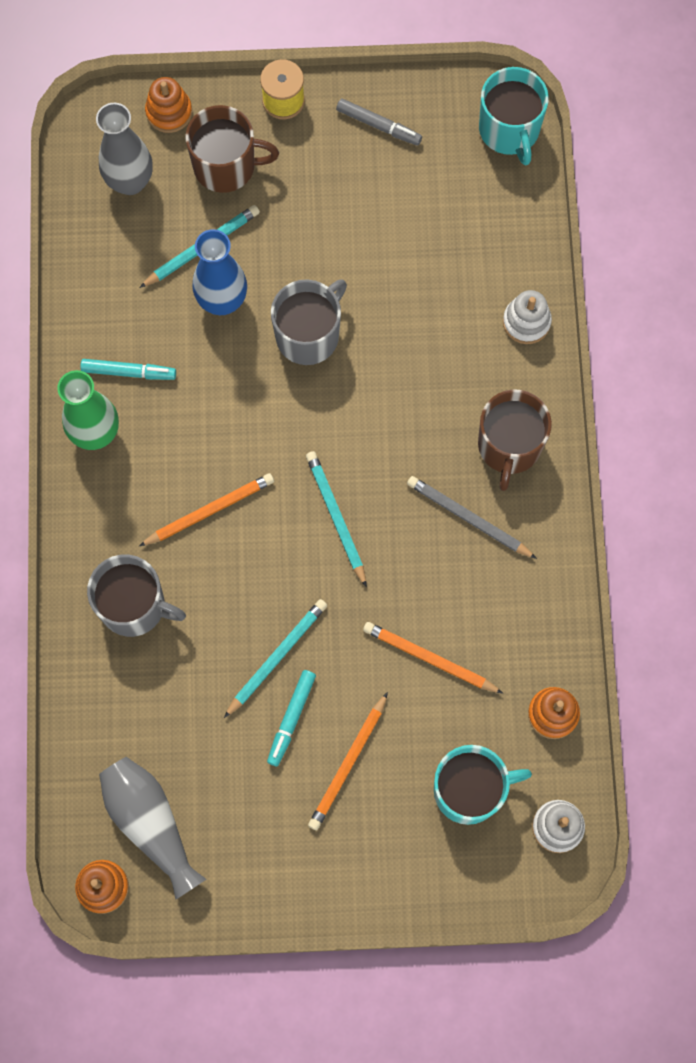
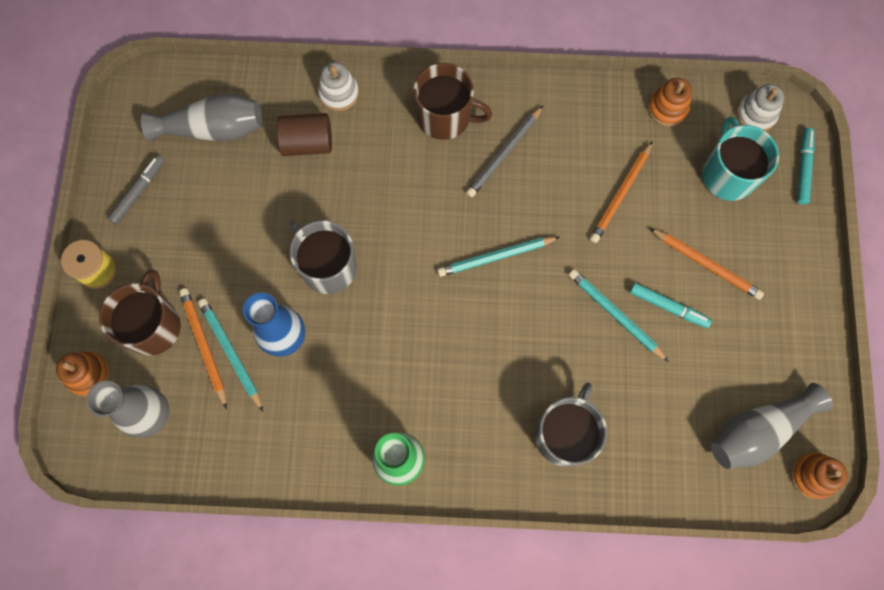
camera: 85 degrees left, 0 degrees up
turquoise marker [80,359,176,380] -> turquoise marker moved to [797,128,815,205]
orange pencil [139,473,274,546] -> orange pencil moved to [179,288,227,409]
turquoise mug [479,67,549,165] -> none
none -> grey vase [141,94,262,141]
none -> brown cylinder [277,113,332,156]

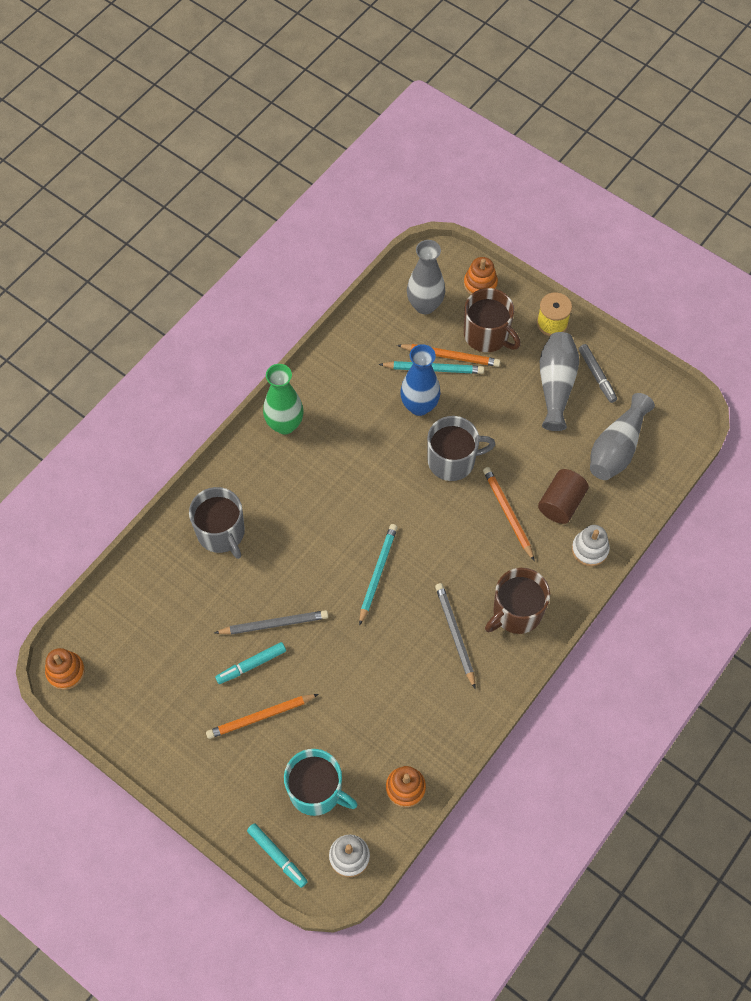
camera: 125 degrees right, 10 degrees down
turquoise pencil [569,269,669,362] -> grey pencil [215,610,328,635]
orange pencil [590,141,653,243] -> orange pencil moved to [483,467,535,561]
grey vase [711,383,833,469] -> grey vase moved to [540,332,579,431]

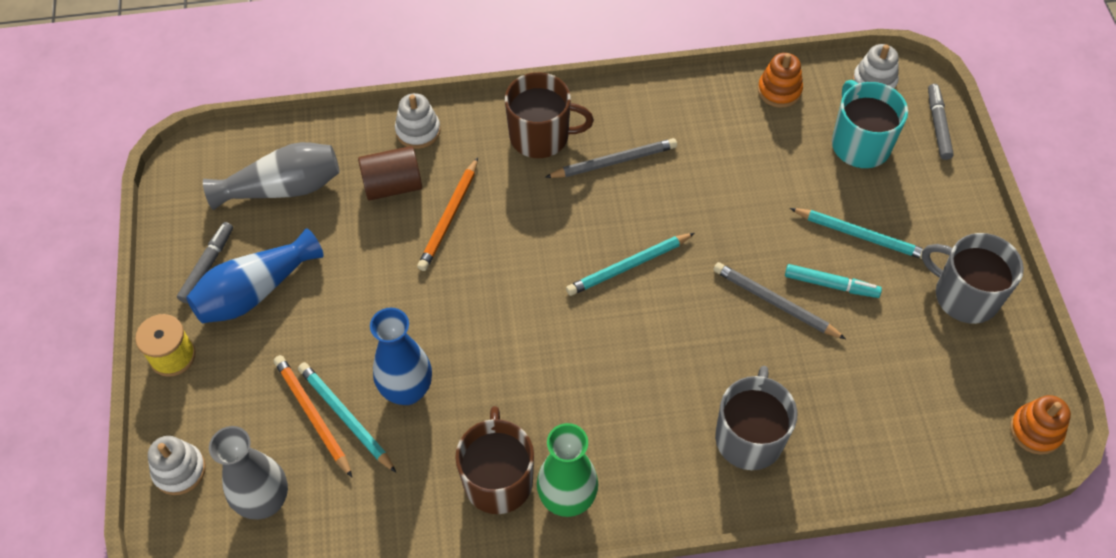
camera: 135 degrees left, 5 degrees down
orange pencil [206,694,319,739] -> turquoise pencil [790,208,923,259]
turquoise marker [247,823,308,888] -> grey marker [928,84,954,160]
grey mug [427,416,495,481] -> grey mug moved to [922,233,1024,324]
grey pencil [435,583,475,688] -> grey pencil turned 135 degrees counterclockwise [545,138,677,178]
orange stacking toy [464,257,498,295] -> white stacking toy [148,436,206,495]
brown mug [464,288,521,352] -> brown mug moved to [455,406,534,514]
grey vase [540,332,579,431] -> blue vase [186,228,324,323]

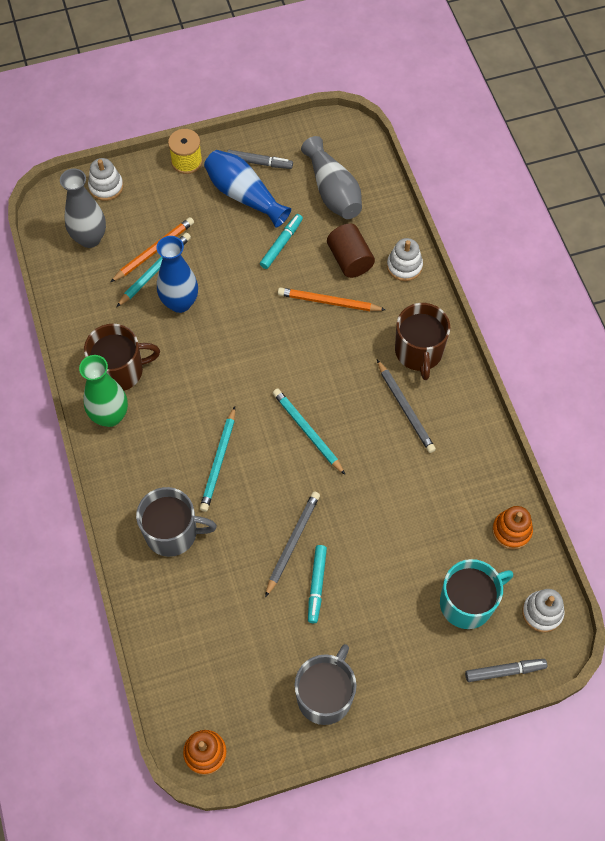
camera: 80 degrees right, 5 degrees up
turquoise pencil [790,208,923,259] -> turquoise pencil moved to [200,406,235,512]
none -> turquoise marker [260,214,303,269]

